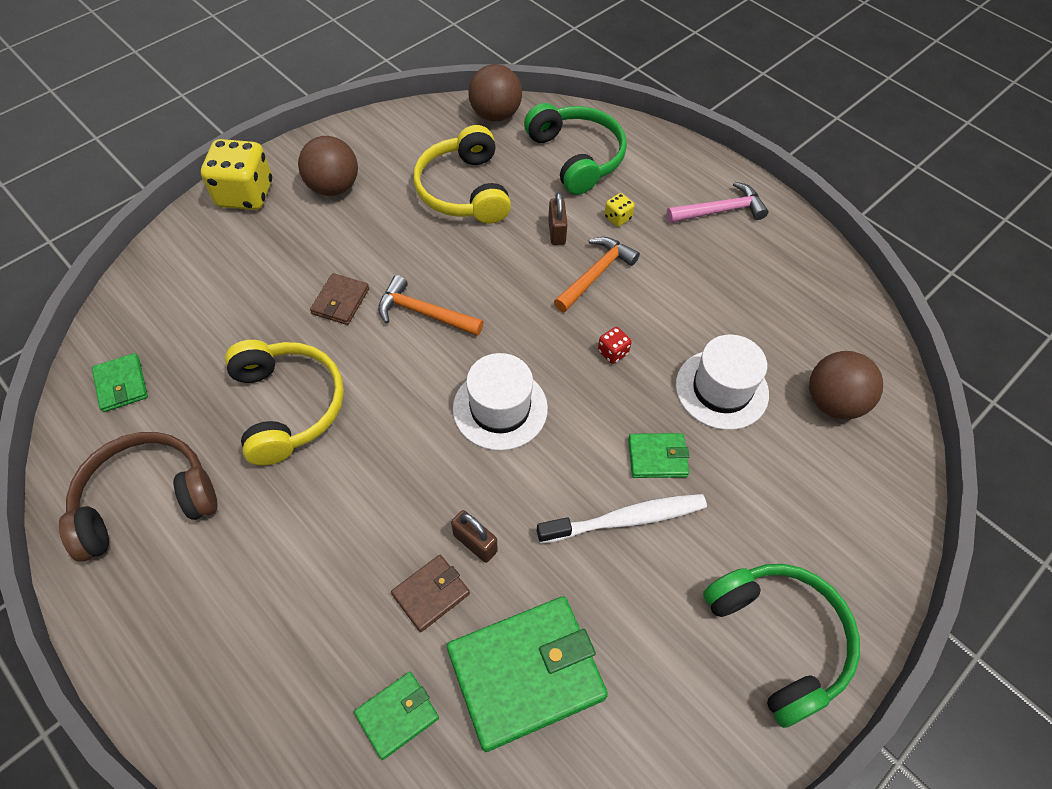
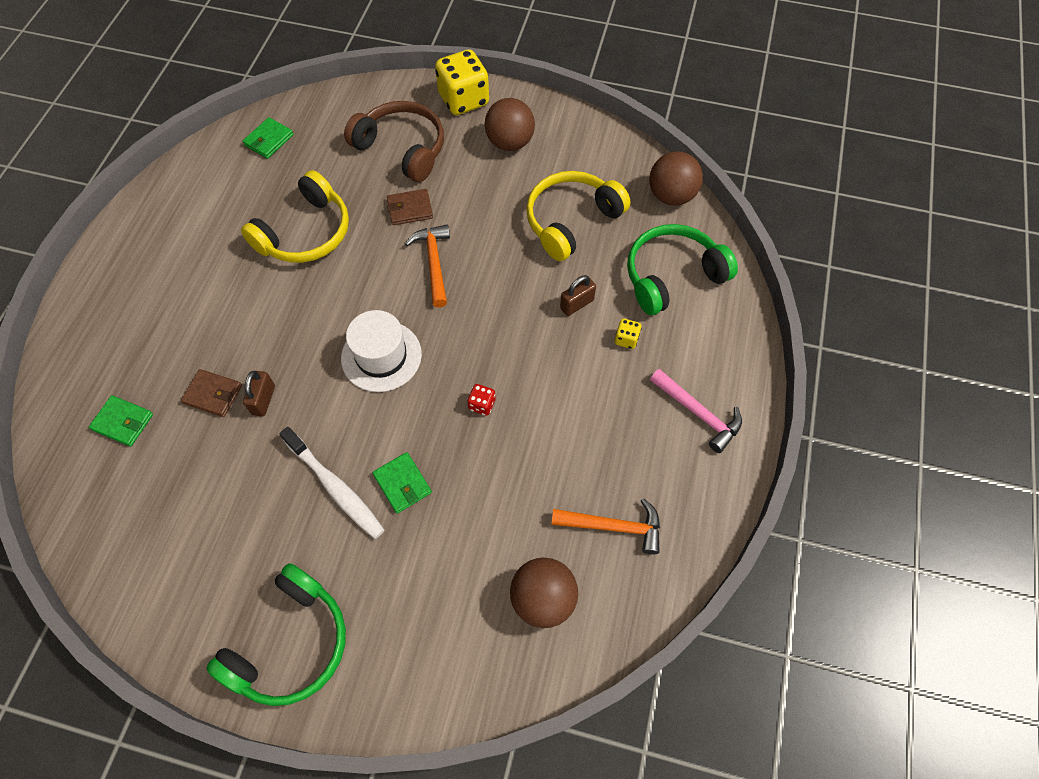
camera: 60 degrees right, 5 degrees up
brown headphones [59,432,217,562] -> brown headphones moved to [344,101,444,182]
green wallet [447,596,608,752] -> none
green headphones [524,103,627,195] -> green headphones turned 150 degrees counterclockwise [627,224,738,315]
orange hammer [554,237,640,312] -> orange hammer moved to [551,498,660,554]
white hat [676,334,769,430] -> none

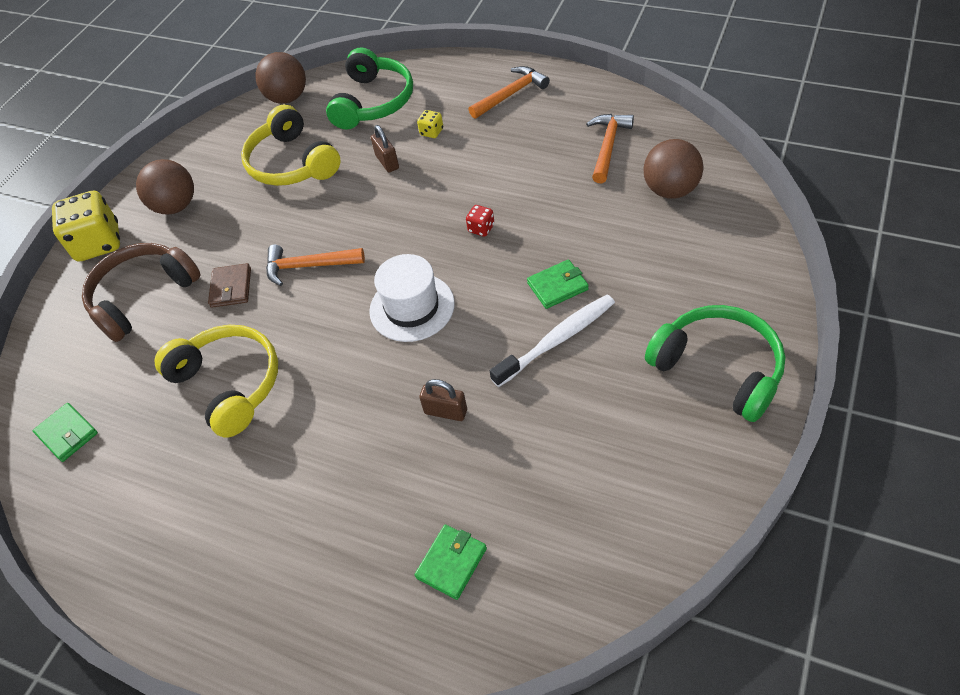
camera: 75 degrees left, 10 degrees down
brown wallet [181,369,242,417] -> none
green headphones [627,224,738,315] -> green headphones turned 150 degrees counterclockwise [326,47,413,130]
pink hammer [650,369,742,453] -> orange hammer [469,66,550,119]

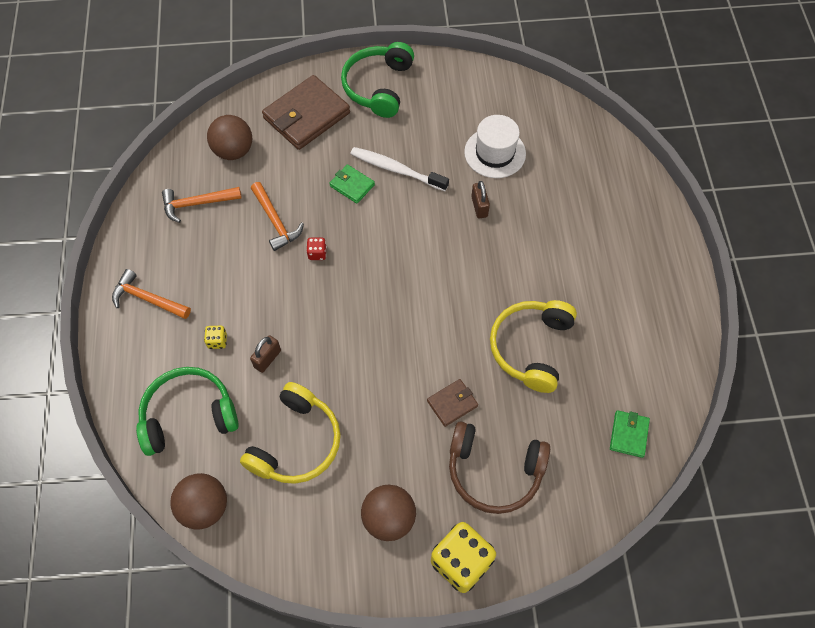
camera: 125 degrees left, 10 degrees up
orange hammer [266,245,365,286] -> orange hammer moved to [251,182,304,251]
white hat [369,254,455,342] -> white hat moved to [464,115,526,178]
green wallet [414,525,487,600] -> none
none -> brown wallet [262,75,350,150]

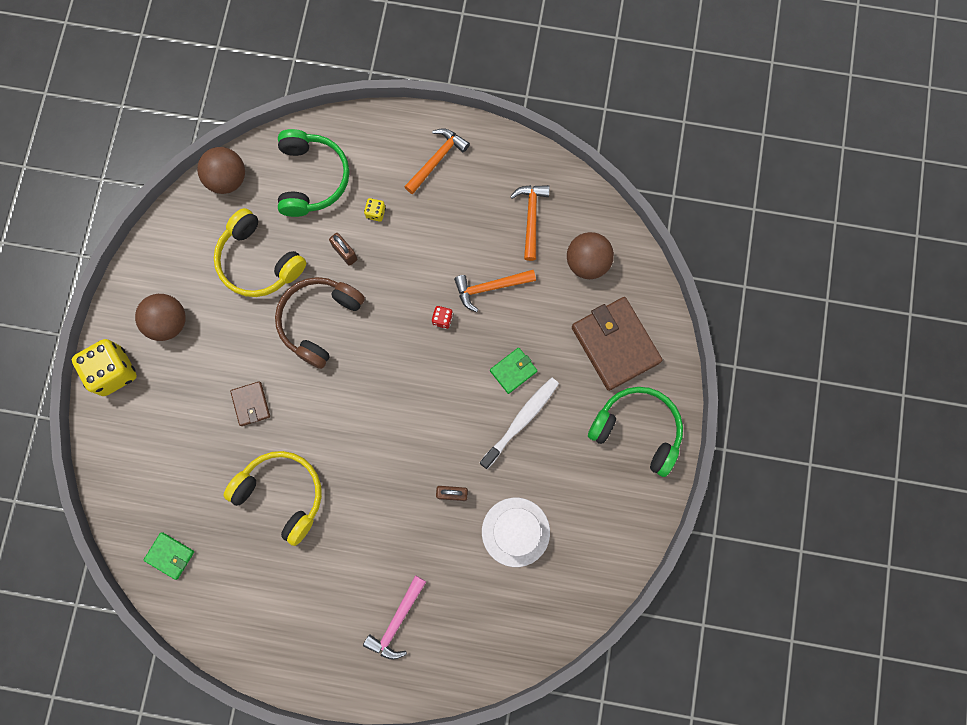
camera: 105 degrees right, 15 degrees up
brown headphones [449,421,550,514] -> brown headphones moved to [275,277,365,369]
none -> pink hammer [363,575,426,660]

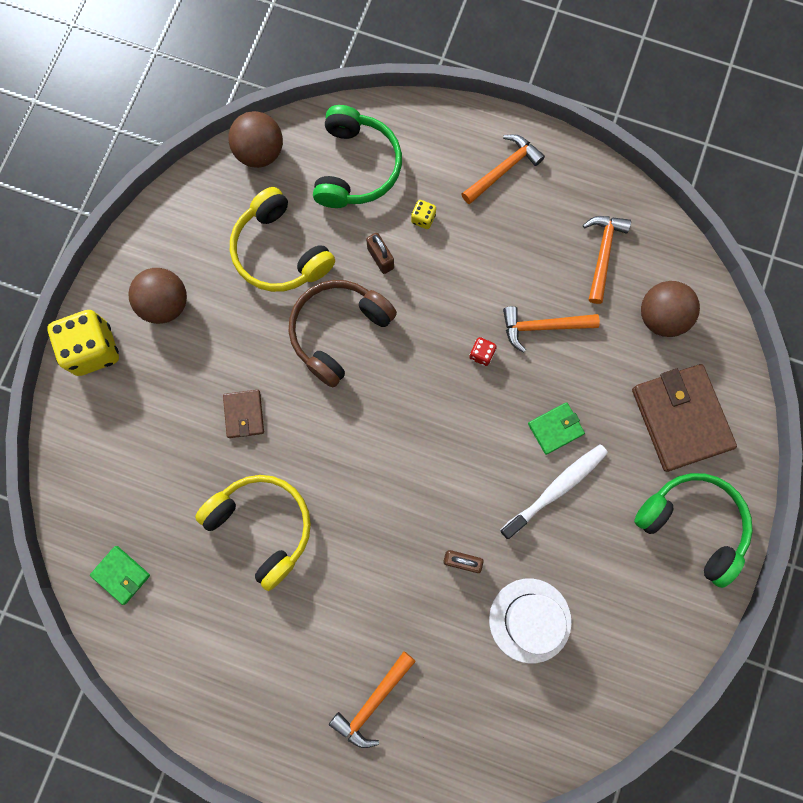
camera: 10 degrees right, 0 degrees up
pink hammer [363,575,426,660] -> orange hammer [329,651,416,748]

